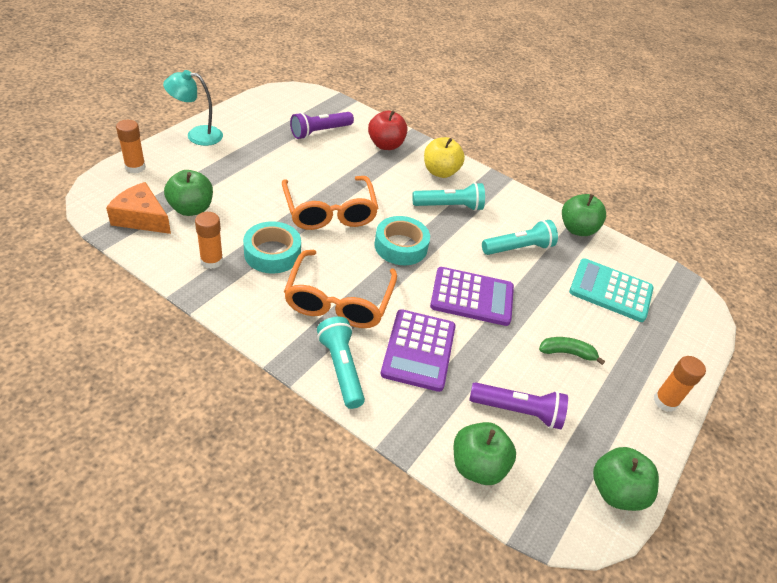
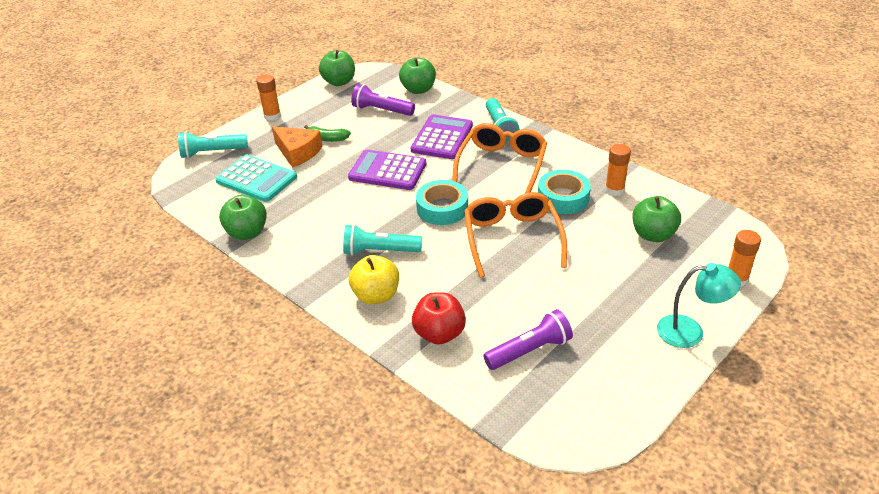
camera: 165 degrees left, 5 degrees down
orange cheese [106,182,171,234] -> orange cheese moved to [272,127,322,168]
turquoise flashlight [482,220,558,255] -> turquoise flashlight moved to [178,132,248,158]

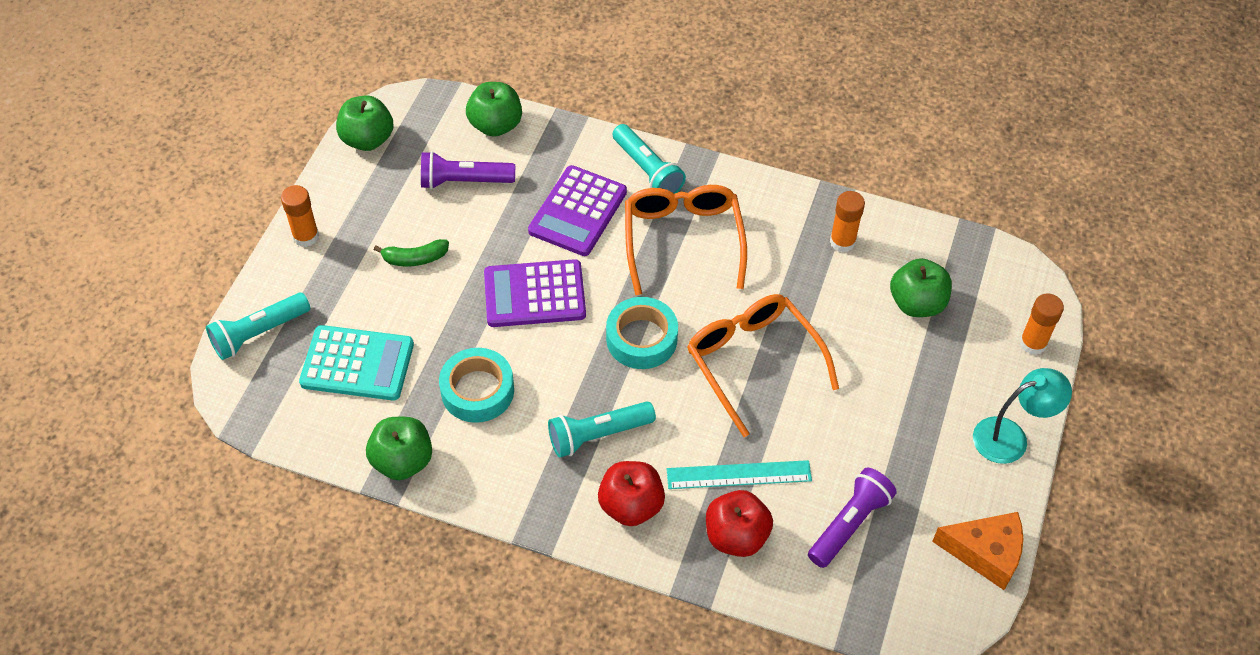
camera: 25 degrees left, 15 degrees up
orange cheese [272,127,322,168] -> orange cheese moved to [932,512,1023,590]
yellow apple [349,255,399,304] -> red apple [598,461,665,526]
purple calculator [411,114,473,159] -> purple calculator turned 150 degrees counterclockwise [528,165,627,256]
turquoise tape [538,170,591,214] -> turquoise tape moved to [439,348,514,423]
none -> turquoise ruler [667,460,812,489]

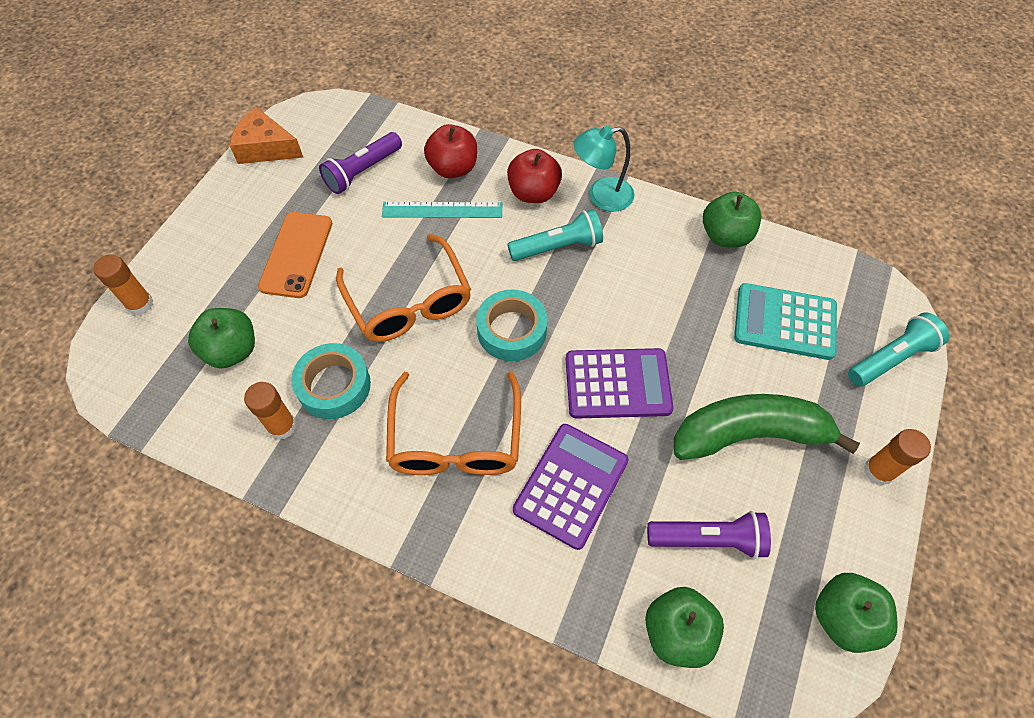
camera: 175 degrees left, 5 degrees up
green banana [374,239,449,266] -> green banana [674,394,860,460], size x2.19
turquoise tape [439,348,514,423] -> turquoise tape moved to [291,343,371,419]
turquoise flashlight [612,124,686,194] -> none
turquoise lamp [973,368,1072,464] -> turquoise lamp moved to [573,126,634,212]
none -> orange phone [258,212,332,298]

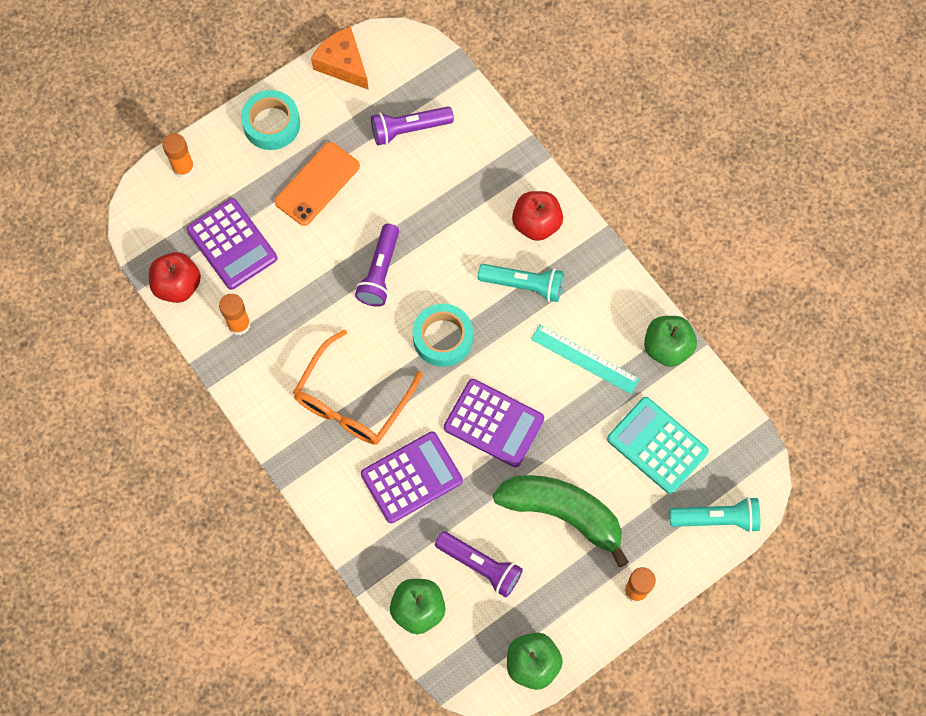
camera: 30 degrees right, 10 degrees up
green apple [188,308,255,369] -> purple calculator [186,198,277,290]
turquoise tape [291,343,371,419] -> turquoise tape moved to [241,90,300,150]
orange glasses [336,234,471,342] -> purple flashlight [355,224,399,307]
turquoise ruler [382,202,502,218] -> turquoise ruler moved to [531,324,640,394]
red apple [424,124,477,178] -> red apple moved to [149,252,201,303]
turquoise lamp [573,126,634,212] -> none

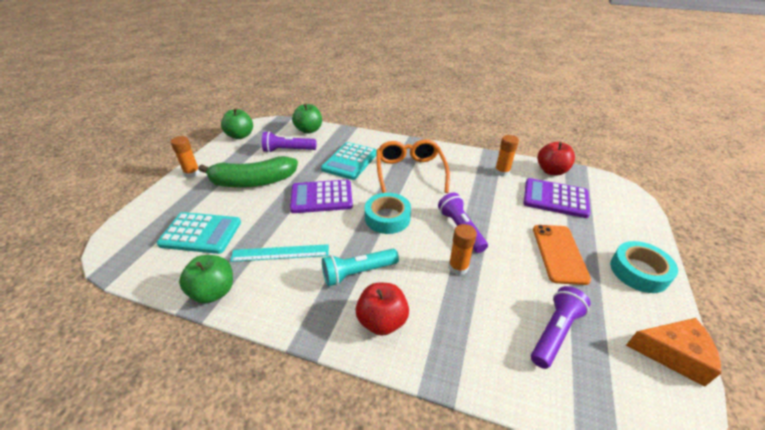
camera: 145 degrees right, 30 degrees down
orange glue stick [162,133,195,178] -> orange glue stick moved to [449,224,477,275]
purple calculator [361,431,463,523] -> turquoise calculator [321,142,377,180]
turquoise flashlight [670,497,760,533] -> none

